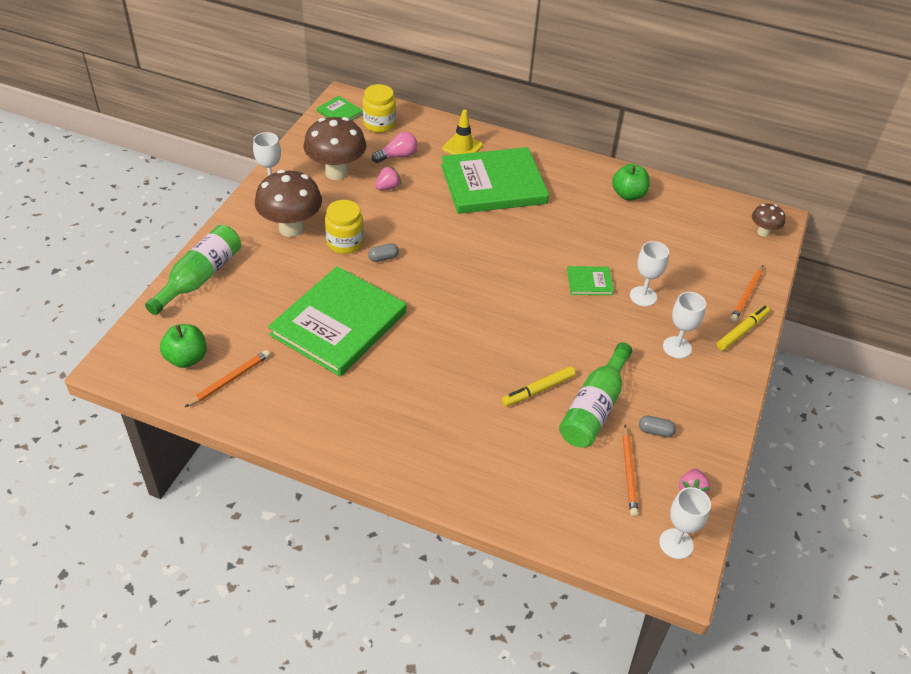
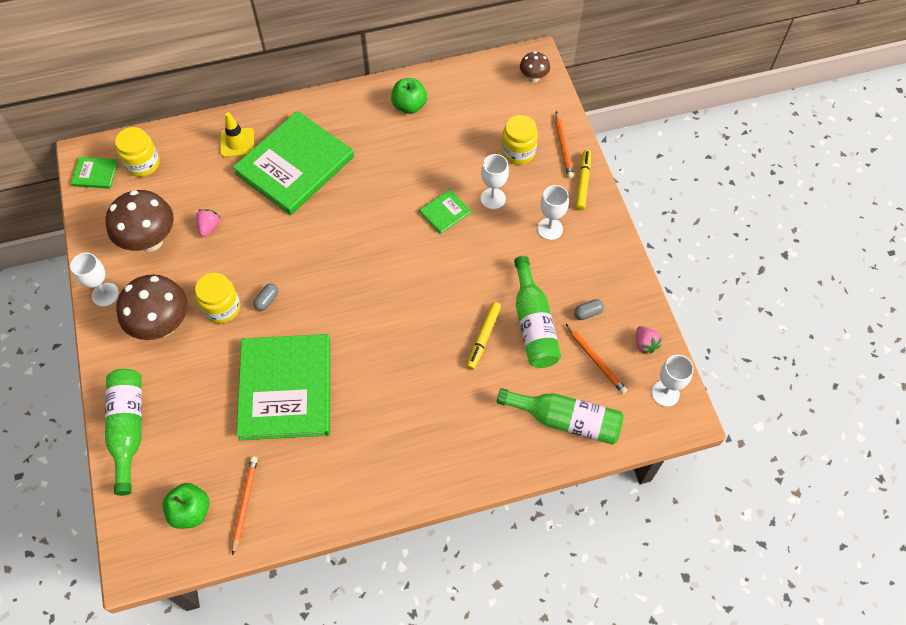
camera: 35 degrees left, 15 degrees up
pink light bulb [372,132,417,163] -> none
none -> green bottle [497,388,624,445]
none -> yellow jar [501,115,538,165]

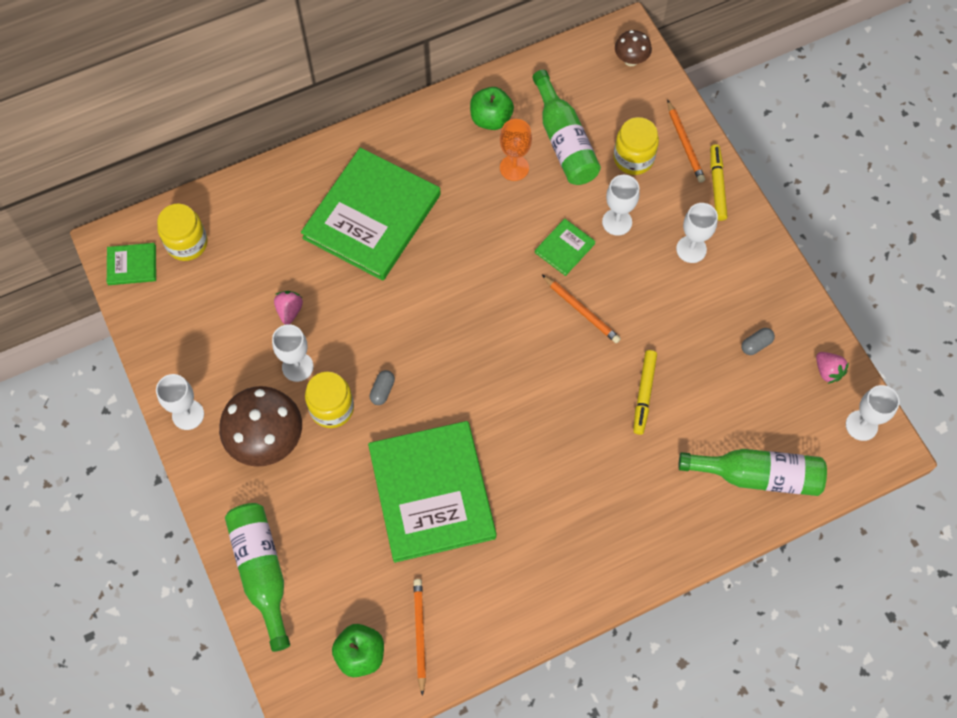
camera: 10 degrees left, 5 degrees up
brown mushroom [106,190,174,252] -> none
yellow traffic cone [220,112,254,157] -> none
green bottle [514,256,561,368] -> green bottle moved to [532,70,601,185]
orange pencil [566,324,627,394] -> orange pencil moved to [542,275,621,343]
none -> white goblet [272,324,314,382]
none -> orange goblet [500,119,532,181]

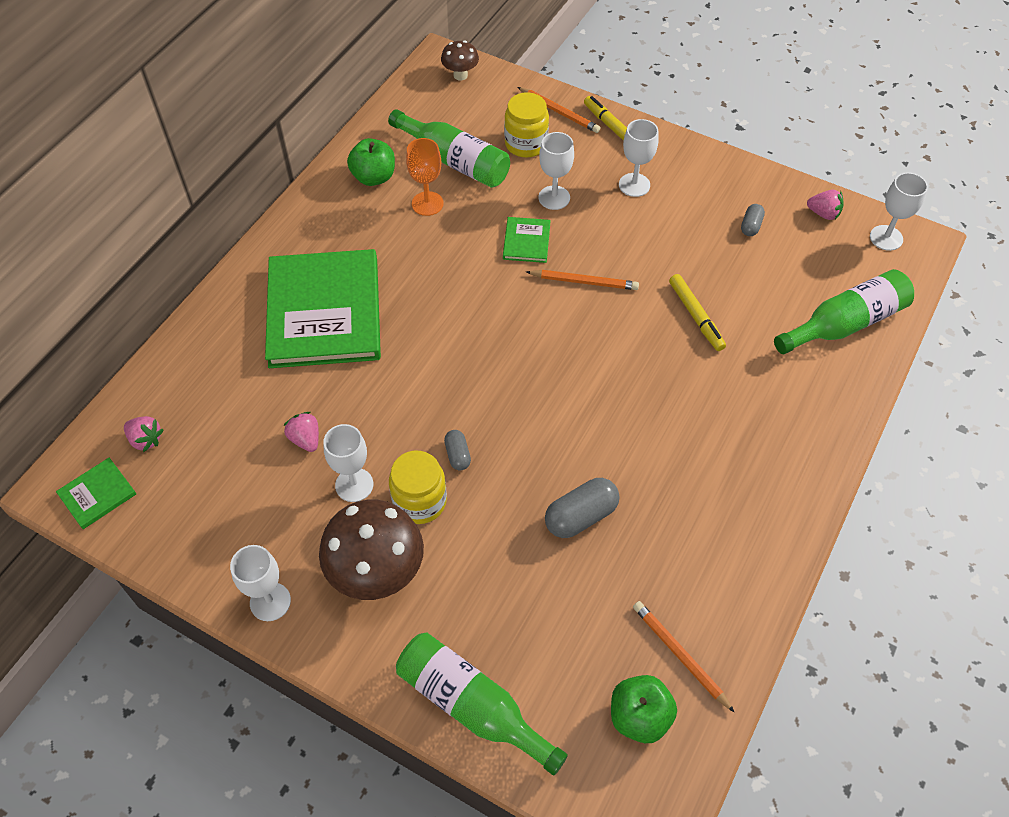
camera: 35 degrees left, 10 degrees down
yellow jar [157,203,208,261] -> pink strawberry [124,416,164,452]
green book [368,421,496,563] -> grey capsule [545,478,620,538]

